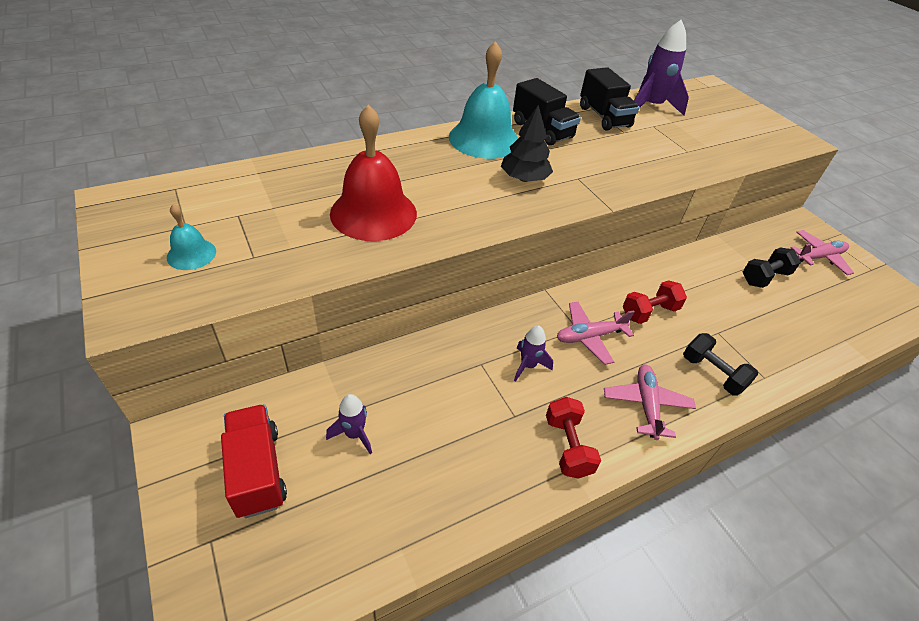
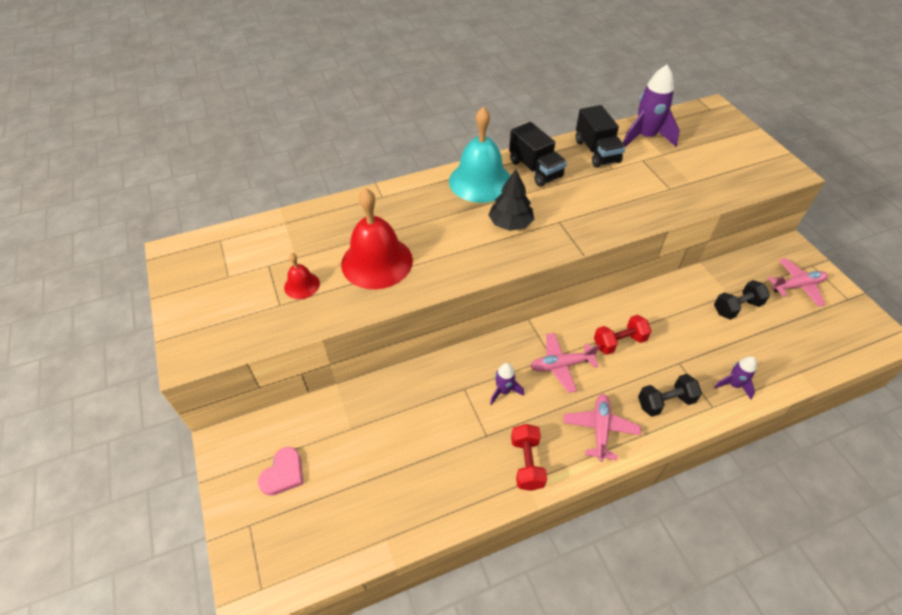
camera: 10 degrees right, 5 degrees up
turquoise bell [167,204,216,270] -> none
red truck [221,404,287,518] -> pink heart [258,447,303,496]
purple rocket [326,394,372,454] -> purple rocket moved to [714,356,757,399]
black dumbbell [683,333,758,396] -> black dumbbell turned 75 degrees counterclockwise [638,374,702,417]
none -> red bell [284,253,320,299]

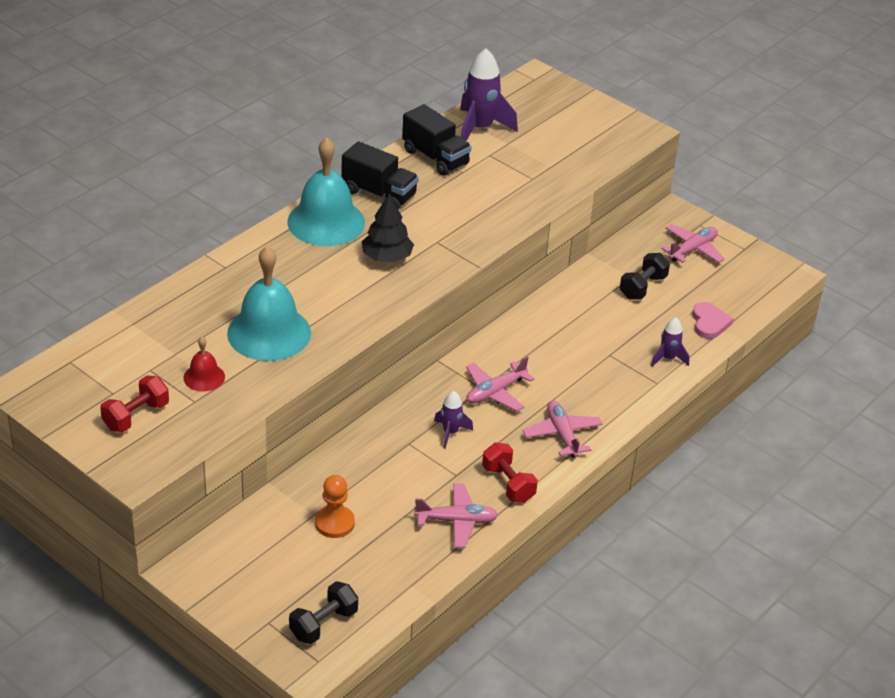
camera: 30 degrees left, 10 degrees down
pink heart [258,447,303,496] -> pink heart moved to [692,302,733,339]
red bell [341,188,413,289] -> turquoise bell [227,246,311,361]
red dumbbell [594,315,651,355] -> red dumbbell moved to [100,375,169,432]
black dumbbell [638,374,702,417] -> black dumbbell moved to [289,581,358,644]
none -> orange pawn [315,475,355,538]
none -> pink plane [414,483,498,548]

